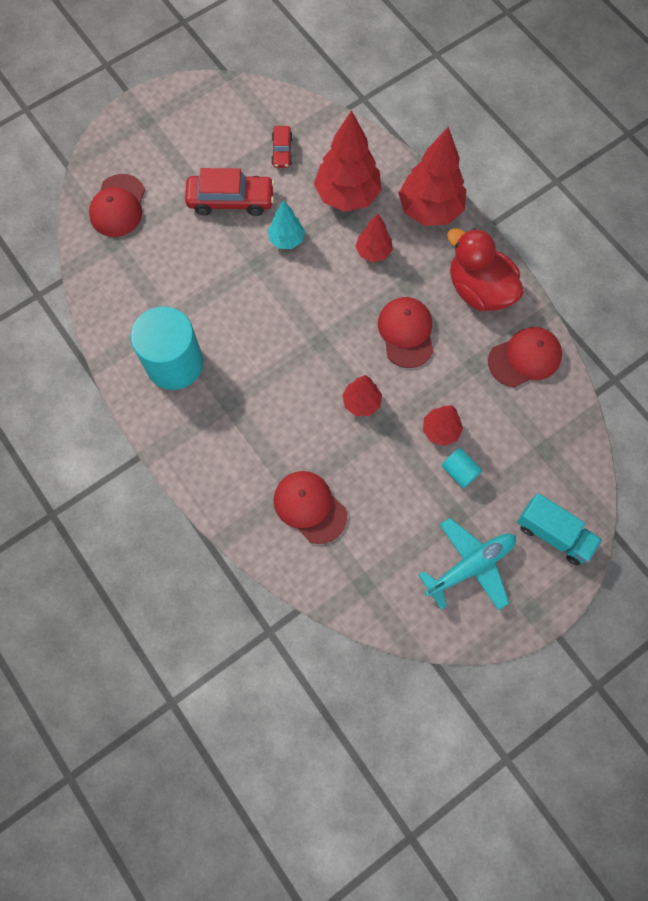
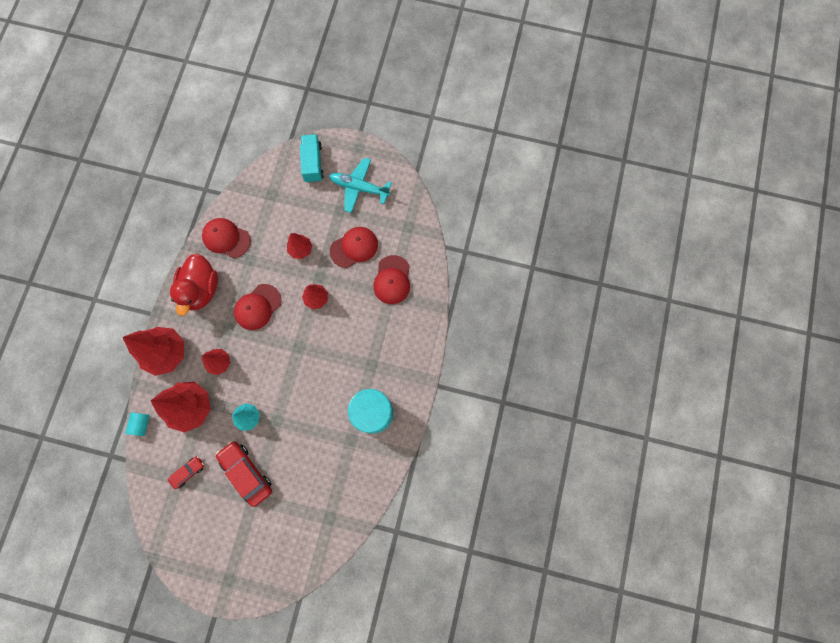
camera: 130 degrees left, 5 degrees up
red cap [89,174,145,237] -> red cap moved to [330,227,378,268]
turquoise cylinder [441,448,482,488] -> turquoise cylinder moved to [126,412,150,436]

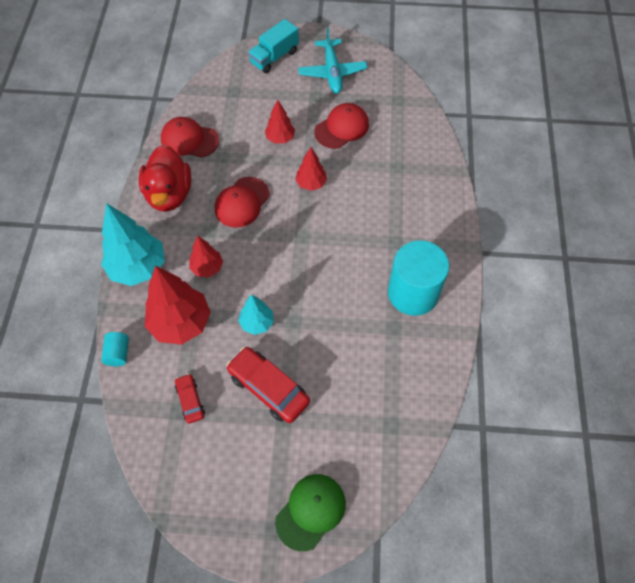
camera: 10 degrees left, 15 degrees down
red tree [122,327,184,376] -> turquoise tree [101,203,165,286]
red car [168,456,204,489] -> red car turned 60 degrees counterclockwise [175,373,205,423]
turquoise truck [300,134,324,183] -> turquoise truck turned 120 degrees counterclockwise [248,19,299,73]
turquoise plane [329,158,392,213] -> turquoise plane turned 105 degrees counterclockwise [298,27,367,94]
red cap [373,255,410,304] -> none
none -> green cap [275,474,346,551]

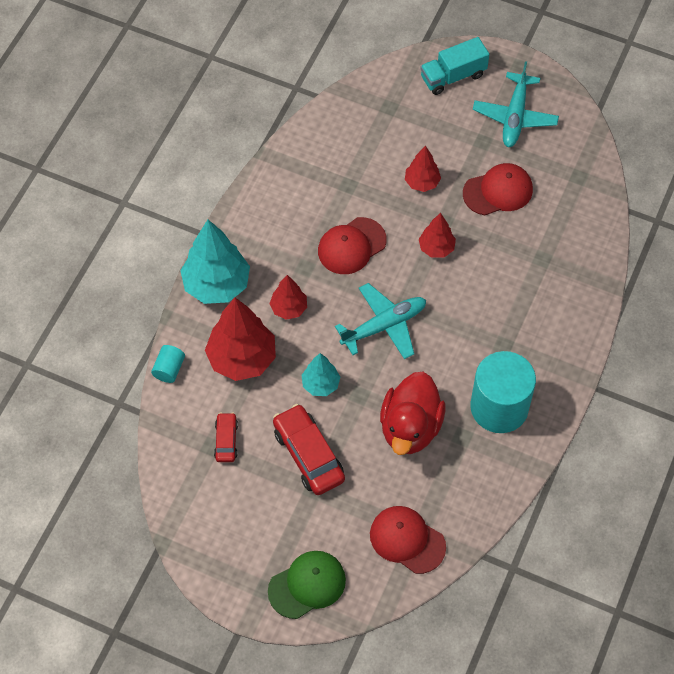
camera: 20 degrees right, 0 degrees up
red duck [139,145,191,212] -> red duck moved to [380,372,446,455]
red cap [161,117,219,158] -> red cap moved to [370,506,446,574]
none -> turquoise plane [335,283,426,359]

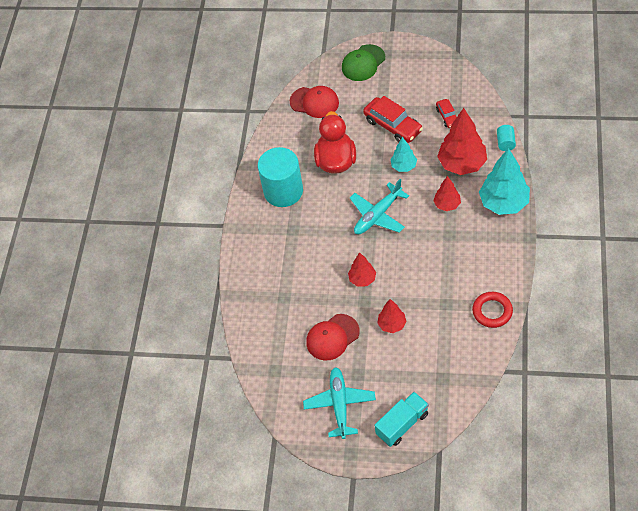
camera: 170 degrees right, 5 degrees down
red cap [318,217,387,274] -> none
none -> red ring [472,292,513,328]

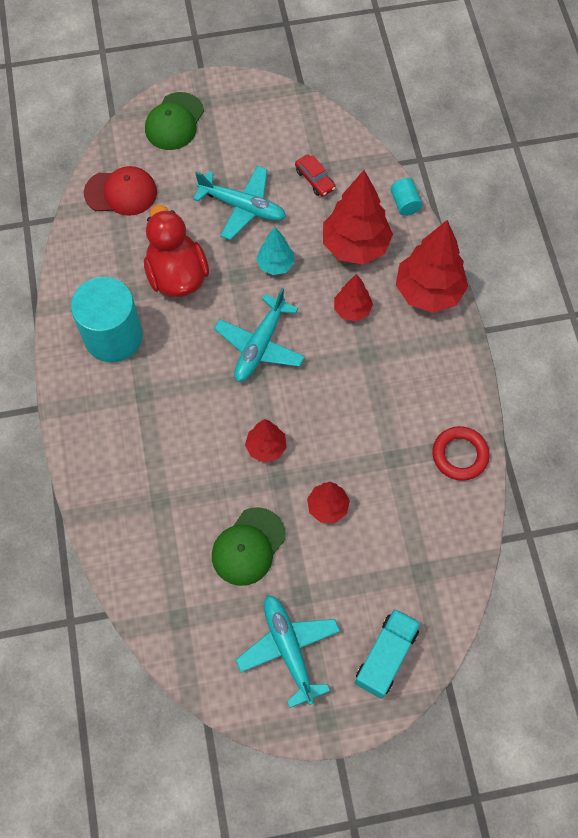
camera: 25 degrees left, 10 degrees up
red cap [306,314,360,361] -> green cap [212,507,286,586]
red car [363,96,423,143] -> turquoise plane [193,166,286,240]
turquoise tree [479,148,530,215] -> red tree [396,220,468,313]

